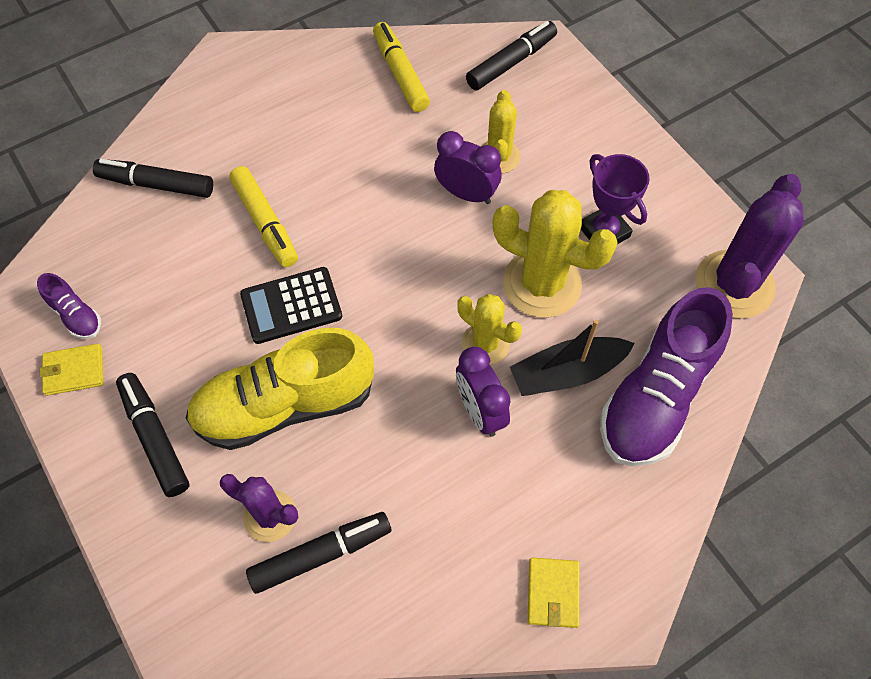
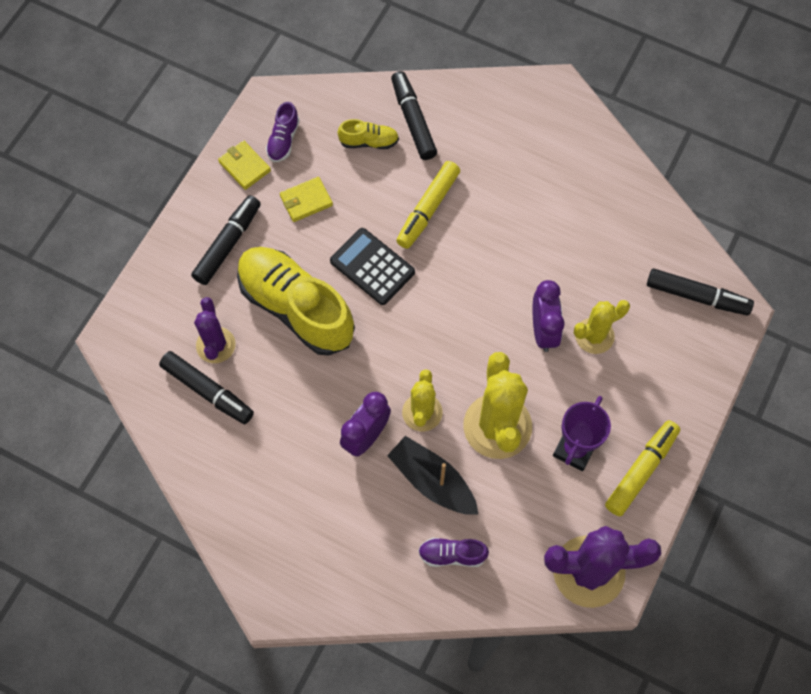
camera: 60 degrees right, 5 degrees up
yellow marker [373,22,430,112] -> yellow marker moved to [605,420,680,516]
yellow wallet [528,557,580,628] -> yellow wallet moved to [280,177,333,222]
purple shoe [600,287,733,466] -> purple shoe [418,538,489,567], size x0.44
none -> yellow shoe [338,119,399,149]

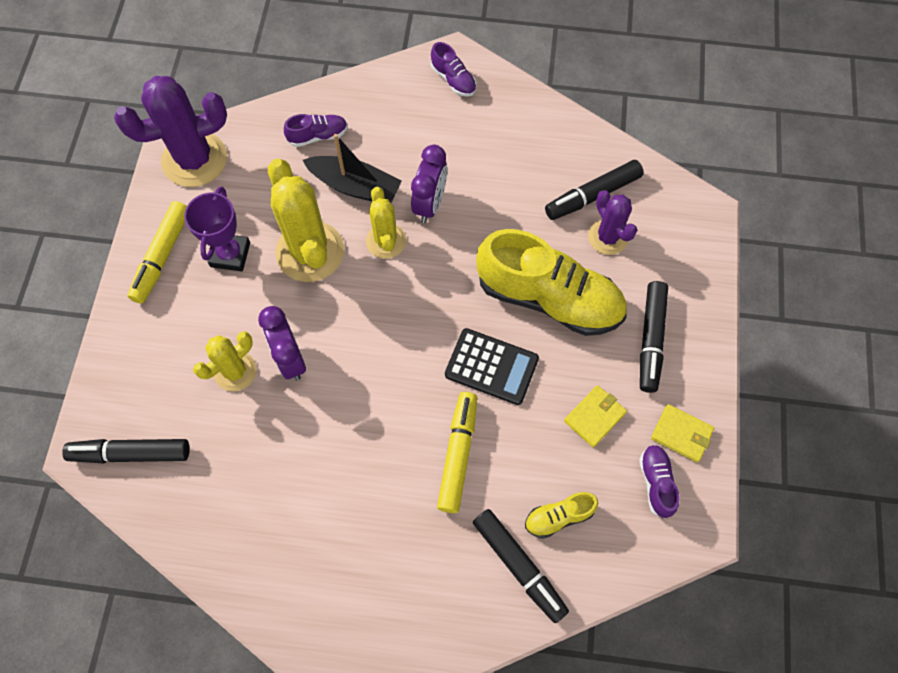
camera: 160 degrees right, 0 degrees up
black marker [159,351,254,424] -> black marker turned 45 degrees counterclockwise [545,160,644,220]
none -> purple shoe [431,42,477,97]

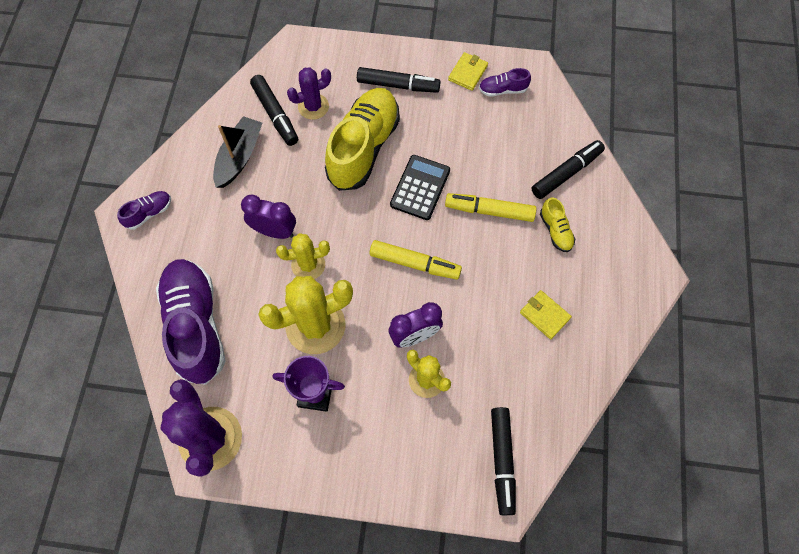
camera: 90 degrees left, 0 degrees up
yellow marker [127,201,187,304] -> yellow marker moved to [370,240,462,280]
purple shoe [284,114,348,147] -> purple shoe [156,259,226,385], size x2.28
black boat [303,134,402,203] -> black boat moved to [213,116,262,188]
yellow shoe [525,492,598,539] -> yellow shoe moved to [540,197,575,252]
yellow wallet [564,385,627,447] -> yellow wallet moved to [520,290,572,339]

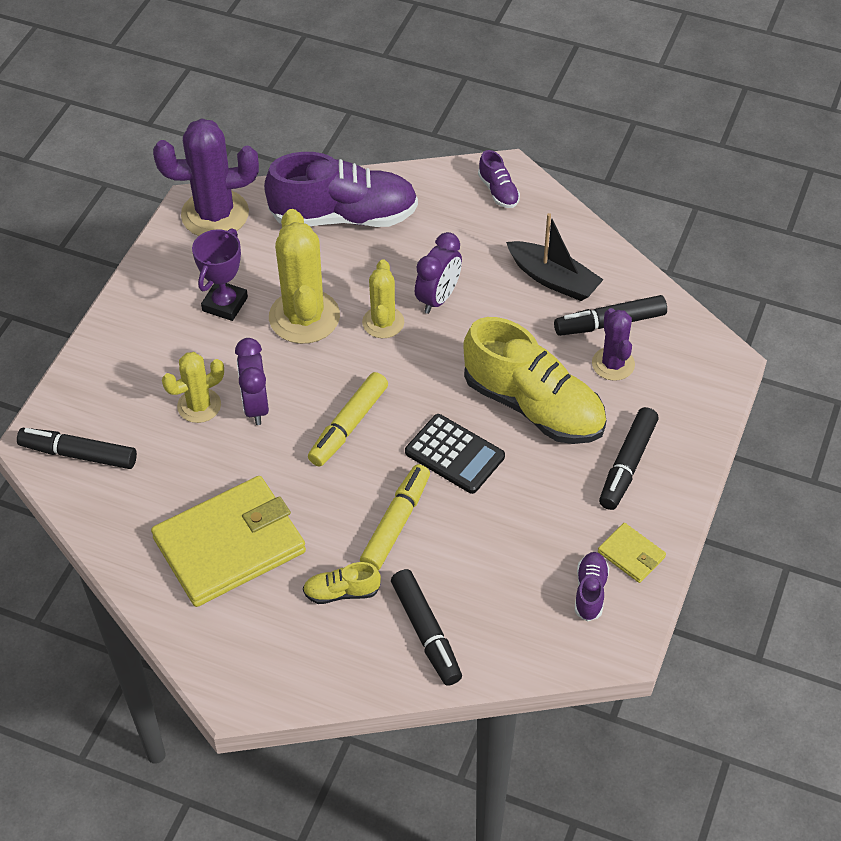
camera: 105 degrees right, 15 degrees down
yellow wallet [520,290,572,339] -> yellow wallet [151,476,306,607], size x2.31

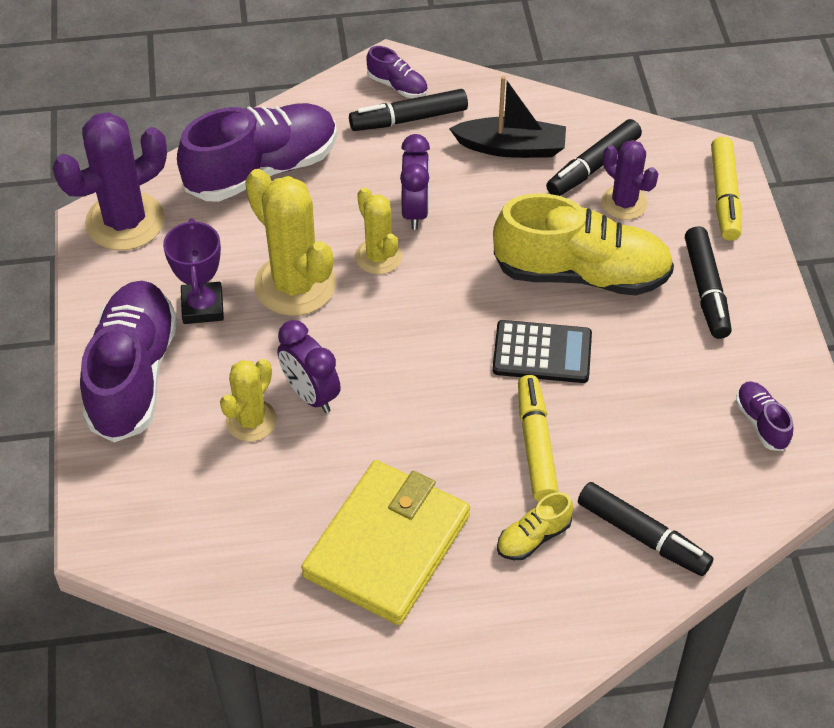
camera: 30 degrees left, 0 degrees up
black marker [17,428,137,469] -> black marker moved to [349,89,468,131]
yellow marker [308,372,388,467] -> yellow marker moved to [711,137,741,241]
yellow wallet [598,523,666,583] -> none
none -> purple shoe [80,281,177,442]

